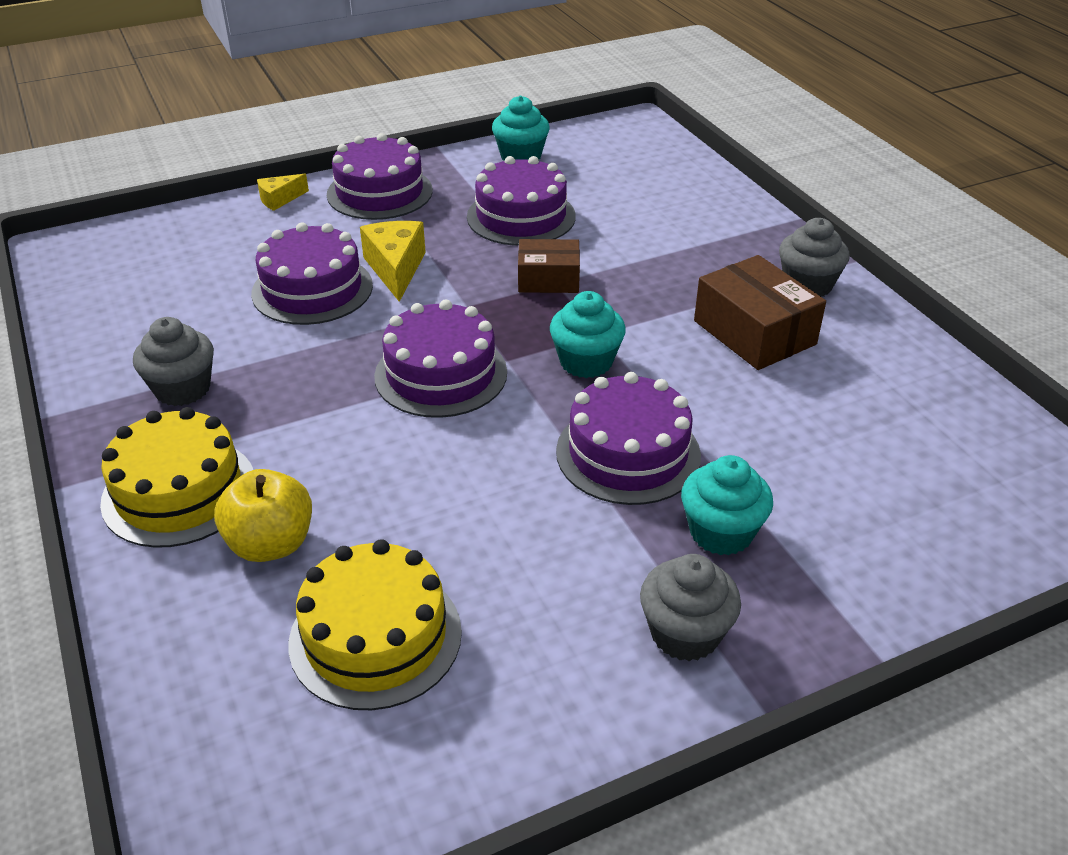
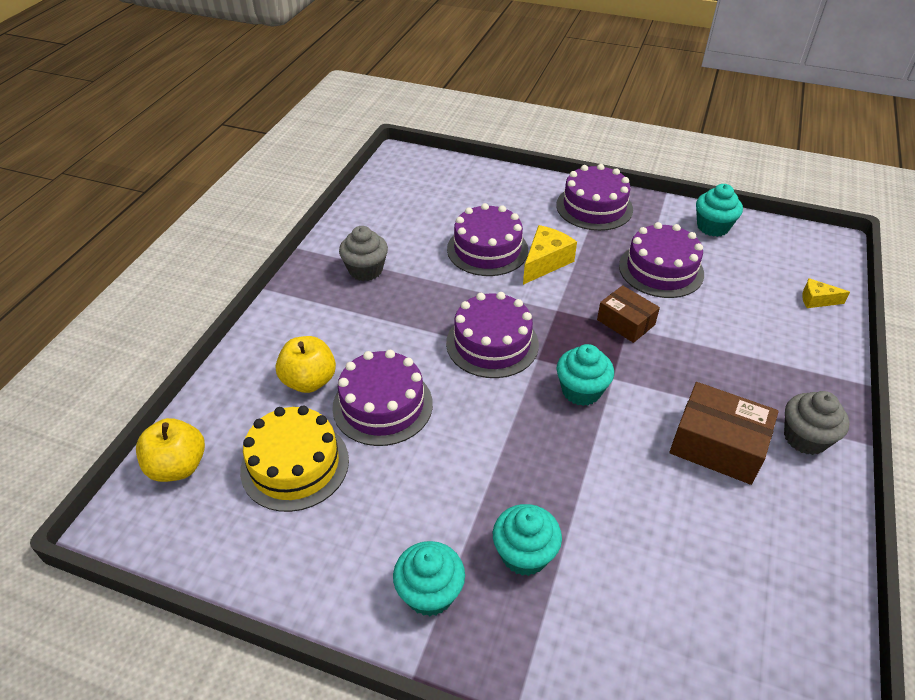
camera: 45 degrees right, 5 degrees up
yellow cake [100,407,253,548] -> none
yellow cheese [257,174,309,211] -> yellow cheese moved to [802,278,850,308]
purple cake [556,372,701,505] -> purple cake moved to [332,350,433,446]
grey cupcake [640,554,741,661] -> turquoise cupcake [393,541,465,616]
brown box [694,255,826,370] -> brown box turned 75 degrees counterclockwise [669,382,779,485]
none -> yellow apple [136,418,205,482]

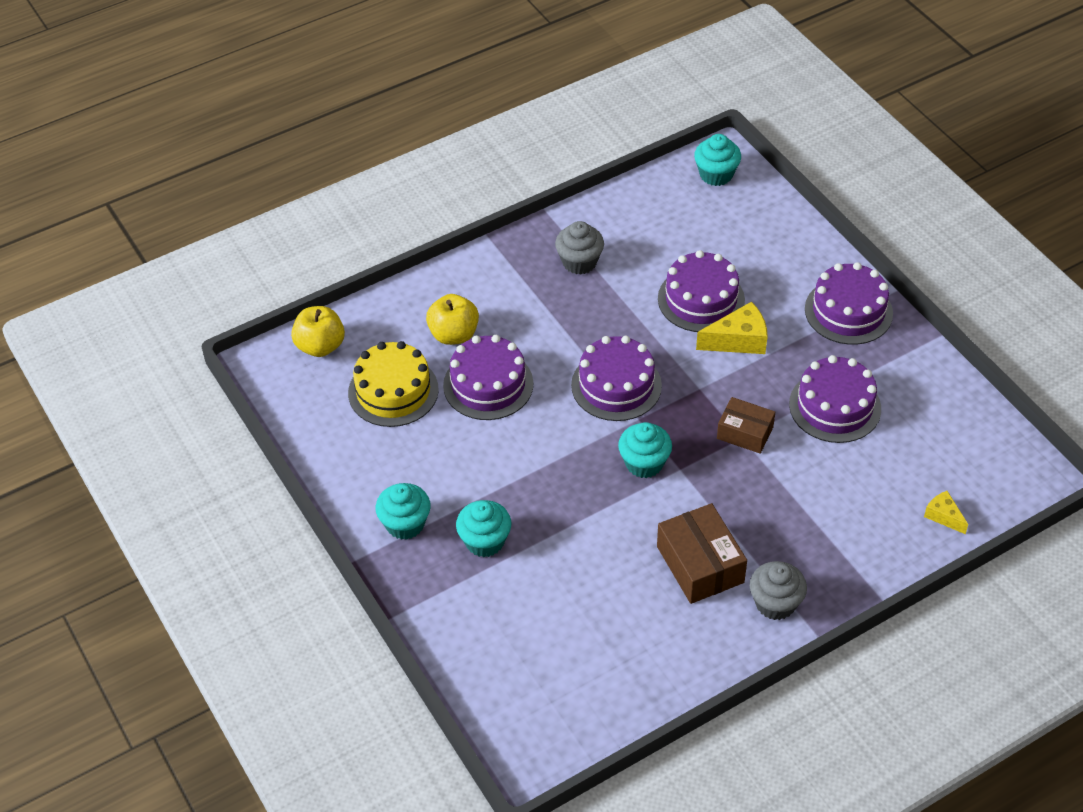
camera: 40 degrees right, 5 degrees up
brown box [597,285,660,343] -> brown box turned 60 degrees counterclockwise [717,397,775,454]
turquoise cupcake [696,184,743,237] -> turquoise cupcake moved to [694,134,741,186]

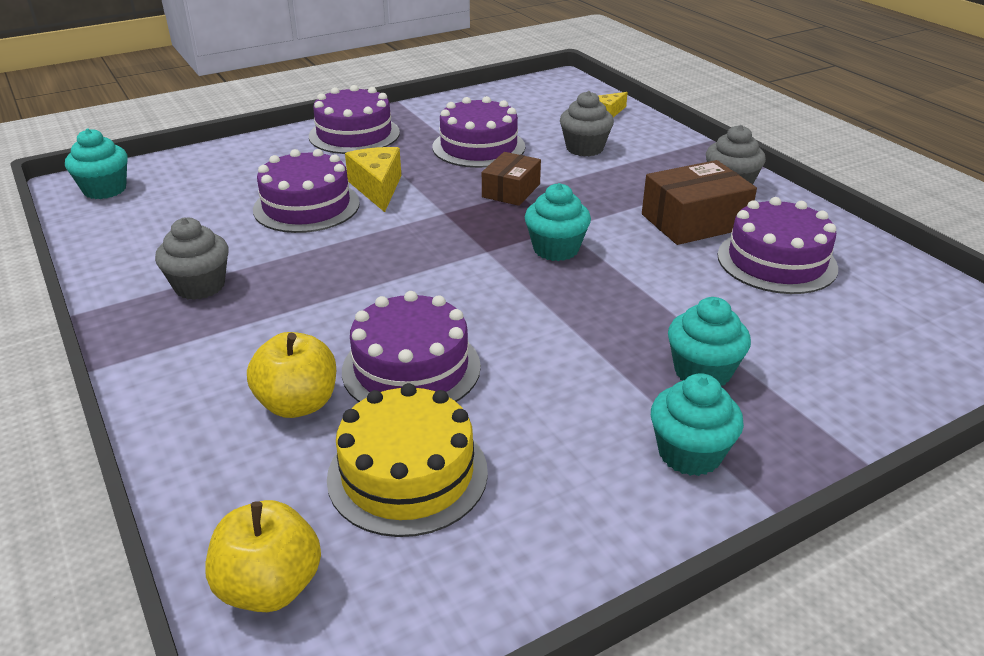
camera: 90 degrees left, 15 degrees down
purple cake [571,336,662,421] -> purple cake moved to [718,197,838,294]
none -> grey cupcake [560,91,614,157]

